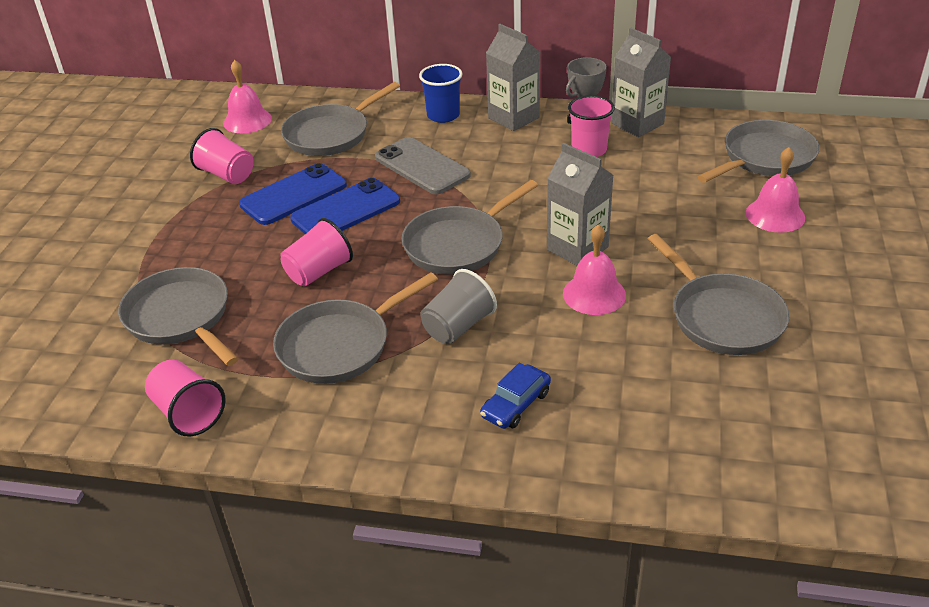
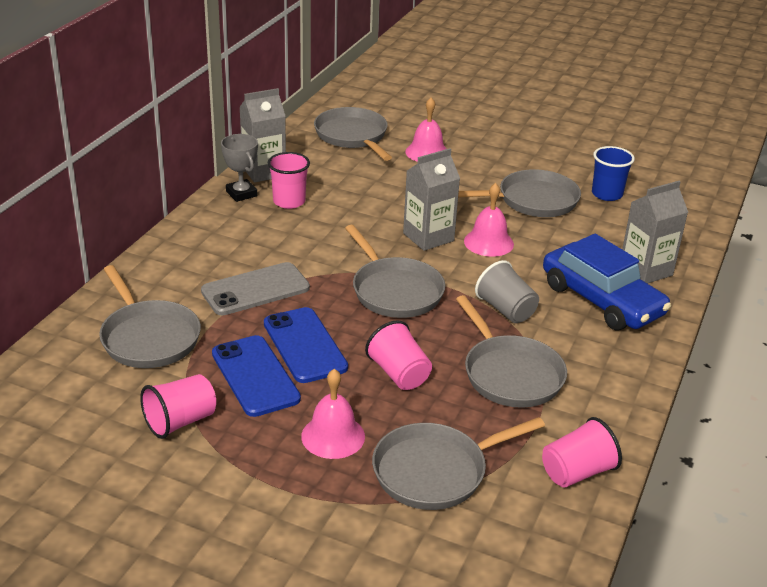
camera: 80 degrees left, 5 degrees down
pink bell [223,60,272,133] -> pink bell moved to [301,369,365,459]
blue cup [419,64,463,123] -> blue cup moved to [592,146,635,201]
blue car [480,362,551,429] -> blue car [543,234,671,330], size x2.11
grey carton [486,24,540,131] -> grey carton moved to [622,181,688,284]

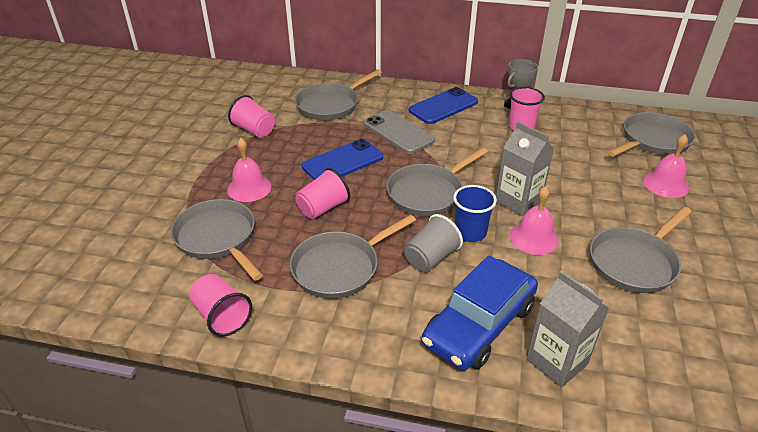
camera: 80 degrees right, 5 degrees up
blue phone [212,335,301,417] -> blue phone moved to [409,87,478,124]
grey carton [239,88,286,183] -> none
grey pan [458,169,581,217] -> grey pan turned 75 degrees clockwise [590,207,692,293]
blue cup [592,146,635,201] -> blue cup moved to [453,185,497,242]

